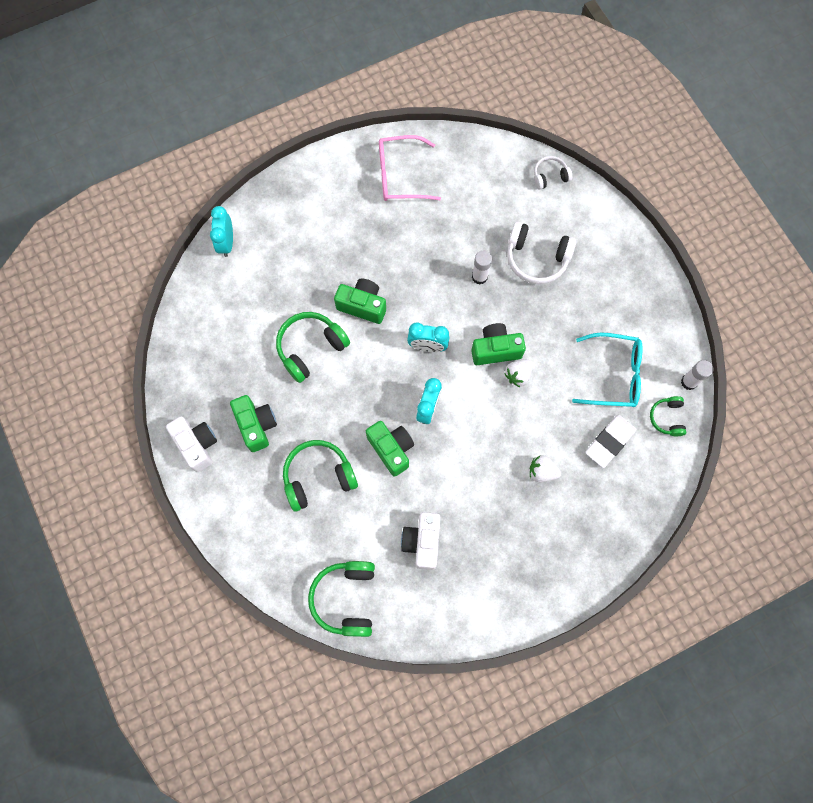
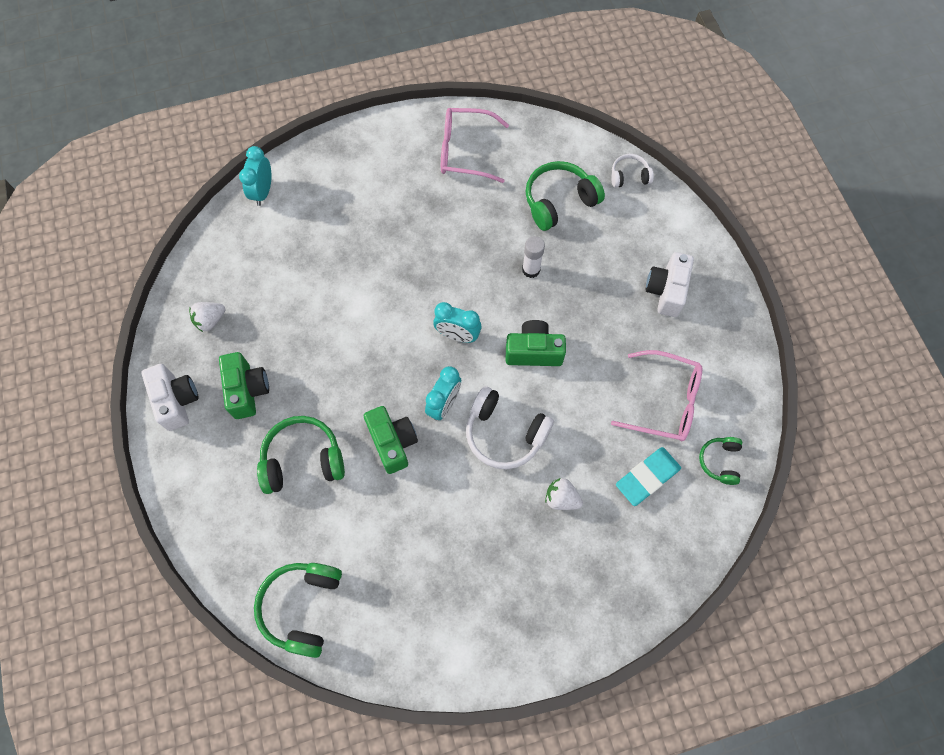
camera: 10 degrees right, 5 degrees down
green headphones [276,312,350,383] -> green headphones moved to [526,161,605,231]
green camera [334,279,386,324] -> none
white camera [401,512,441,570] -> white camera moved to [646,252,694,317]
white strawberry [504,359,532,387] -> white strawberry moved to [189,302,225,332]
white headphones [507,222,576,284] -> white headphones moved to [466,386,554,469]
turquoise glasses [572,333,642,407] -> pink glasses [611,350,702,442]
white eraser [585,414,636,468] -> turquoise eraser [616,447,681,506]
white glue stick [681,360,713,390] -> none

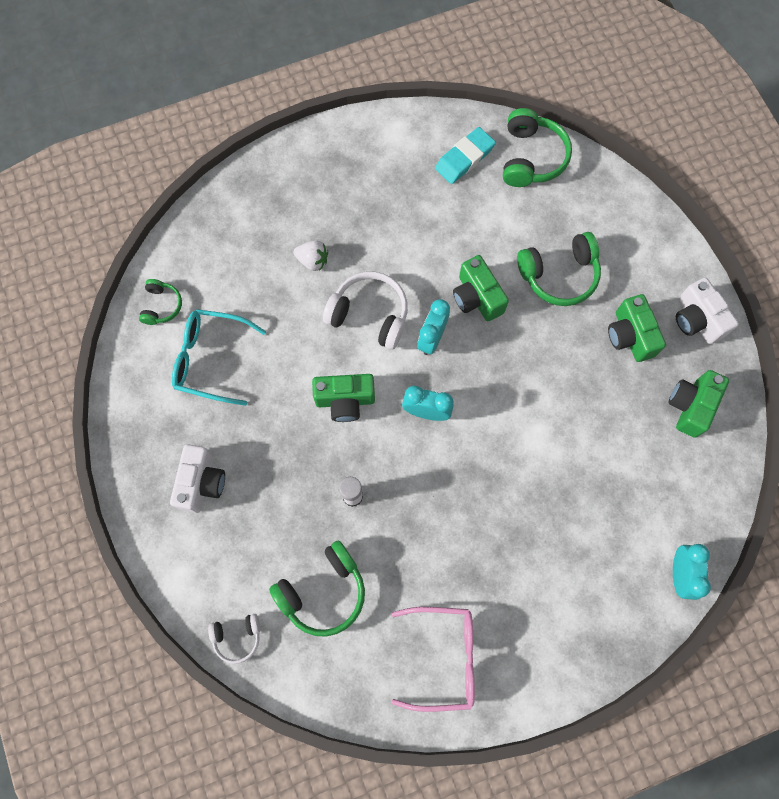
camera: 175 degrees right, 5 degrees up
white strawberry [189,302,225,332] -> green camera [669,370,729,438]
pink glasses [611,350,702,442] -> turquoise glasses [172,309,266,406]
turquoise eraser [616,447,681,506] -> turquoise eraser moved to [435,127,496,184]

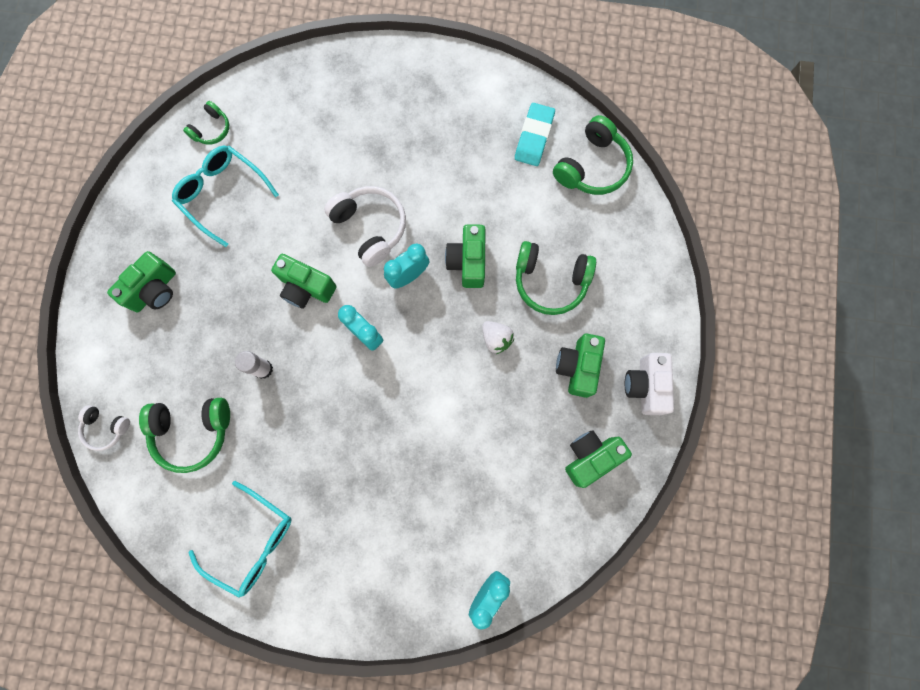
camera: 30 degrees right, 5 degrees up
white camera [170,444,225,513] -> green camera [107,251,176,312]
white strawberry [293,240,328,271] -> white strawberry moved to [482,321,514,354]
pink glasses [392,607,475,712] -> turquoise glasses [188,481,291,598]
turquoise eraser [435,127,496,184] -> turquoise eraser turned 60 degrees counterclockwise [515,103,555,166]

